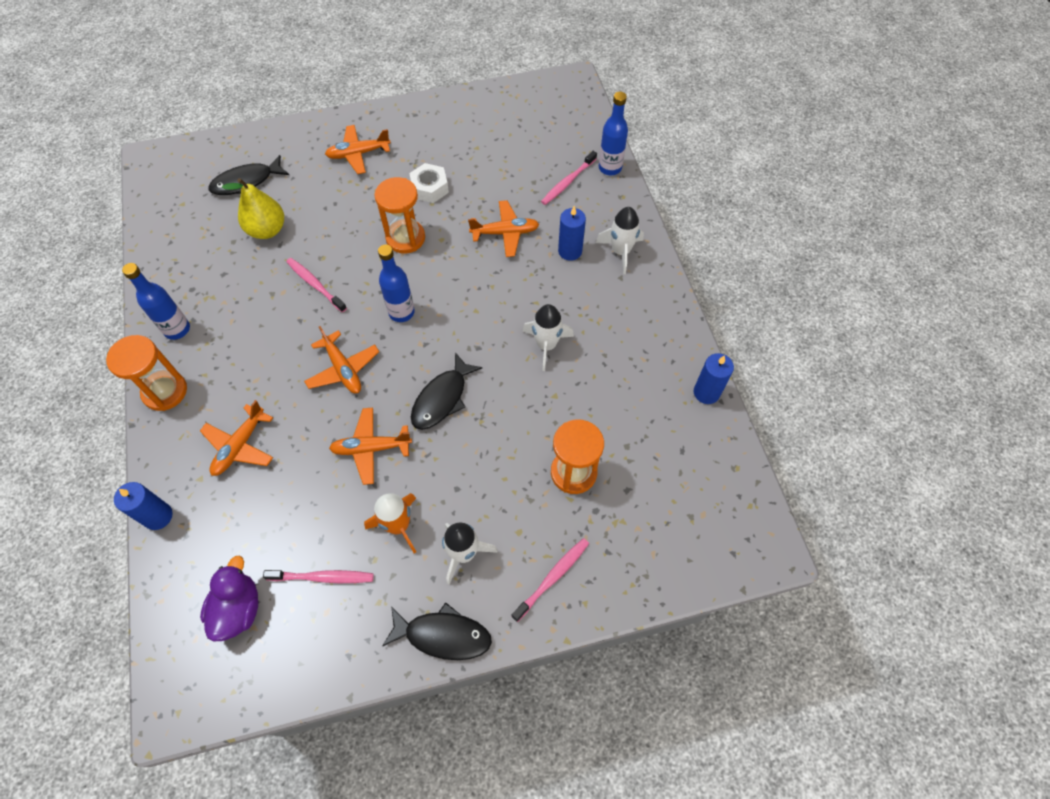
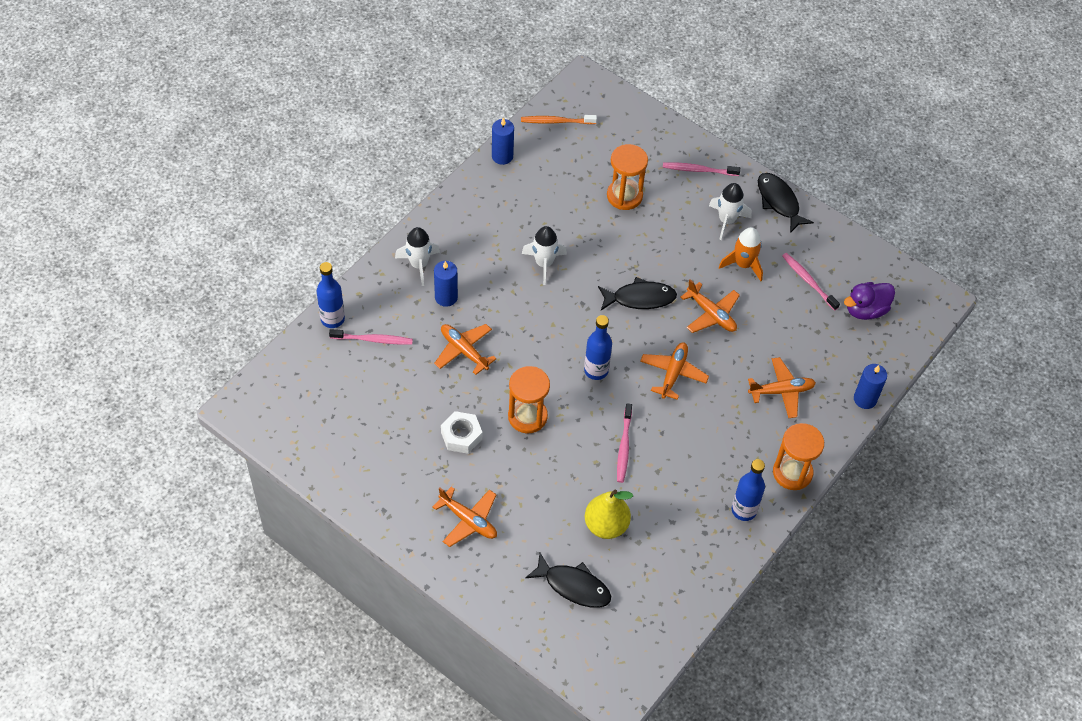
camera: 130 degrees left, 5 degrees down
none -> orange toothbrush [521,115,597,124]

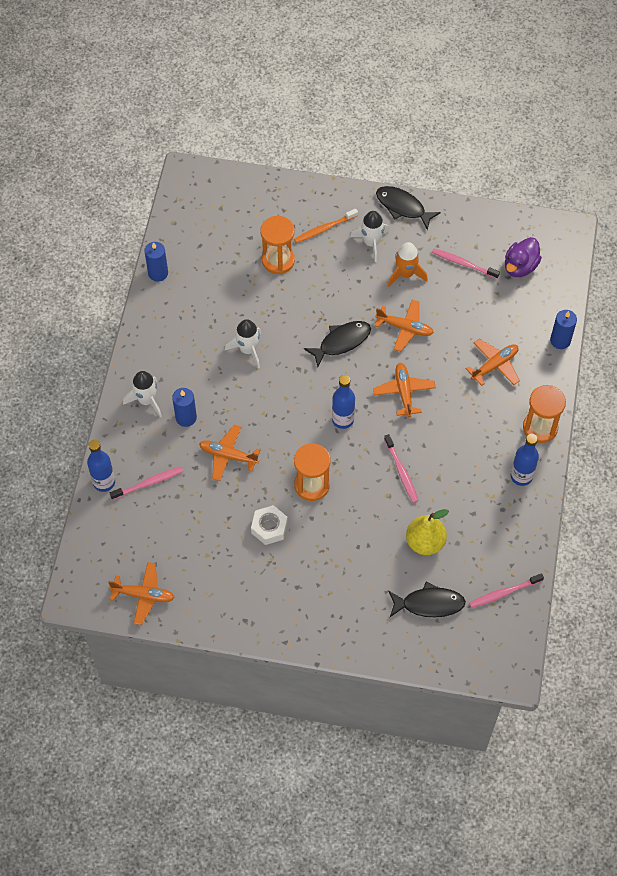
camera: 25 degrees left, 5 degrees up
orange plane [432,487,497,547] -> orange plane moved to [108,562,175,625]
orange toothbrush [521,115,597,124] -> orange toothbrush moved to [294,209,358,243]
pink toothbrush [663,162,740,176] -> pink toothbrush moved to [469,573,544,608]

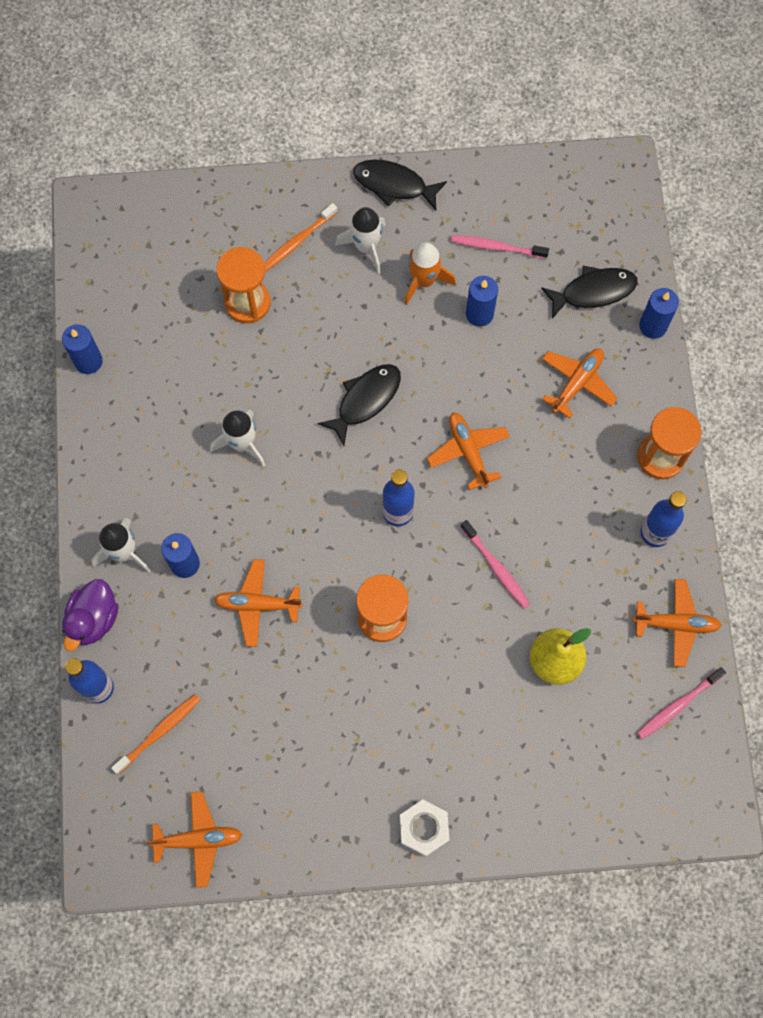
camera: 15 degrees left, 10 degrees up
pink toothbrush [110,467,183,500] -> none
white nut [251,505,288,545] -> white nut moved to [400,800,449,857]
orange plane [375,300,434,352] -> orange plane moved to [632,579,722,667]
black fish [388,582,466,617] -> black fish moved to [541,266,638,319]
purple duck [505,237,542,277] -> purple duck moved to [62,579,119,651]
none -> orange toothbrush [111,694,200,775]
none -> blue candle [466,276,498,327]

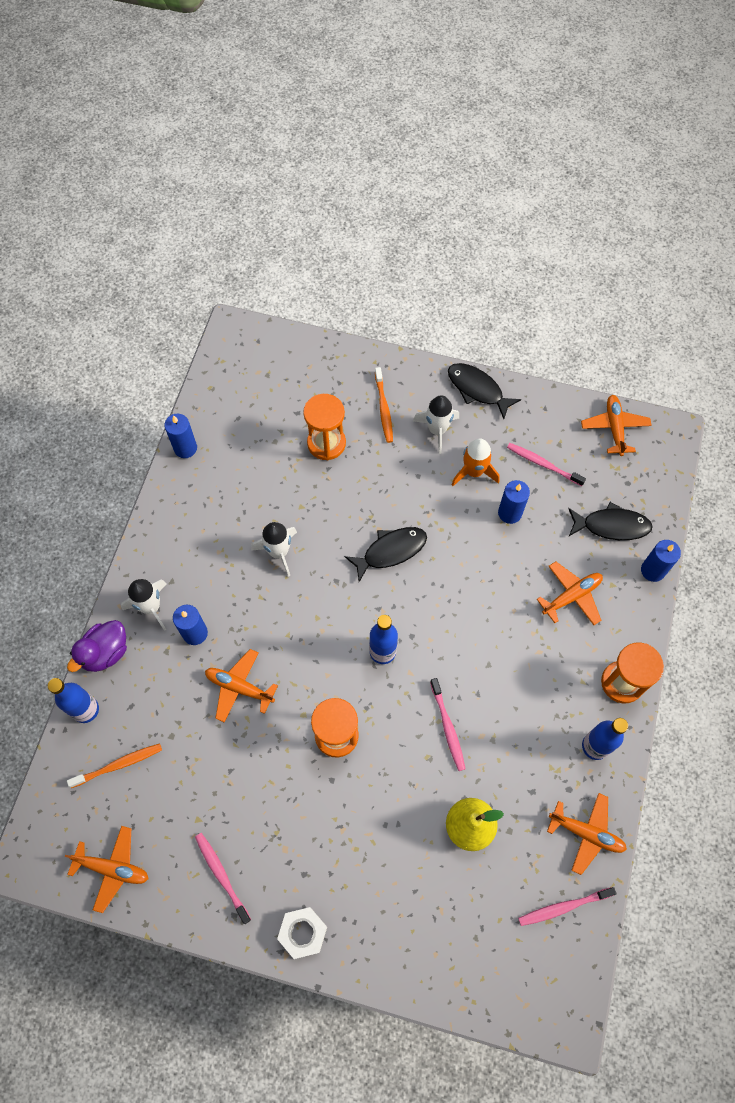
camera: 20 degrees right, 5 degrees down
orange toothbrush [264,203,337,272] -> orange toothbrush turned 75 degrees counterclockwise [375,367,393,443]
orange plane [427,412,510,490] -> orange plane moved to [581,395,652,456]
none -> pink toothbrush [195,833,251,924]

